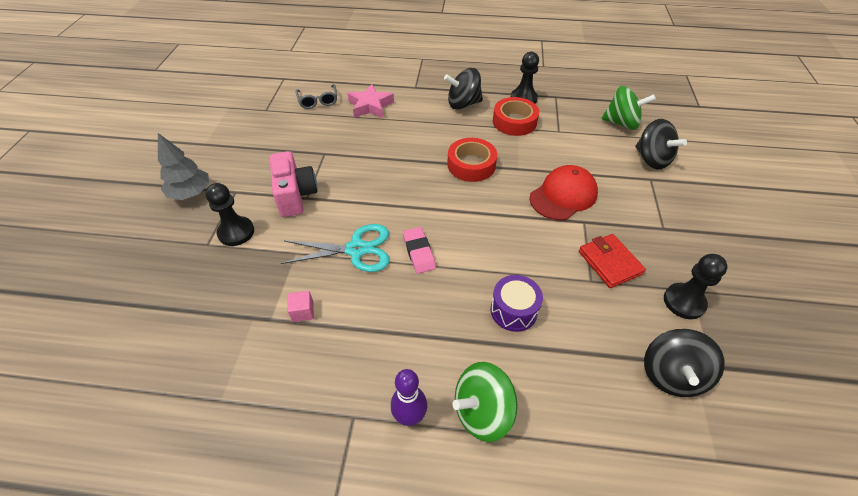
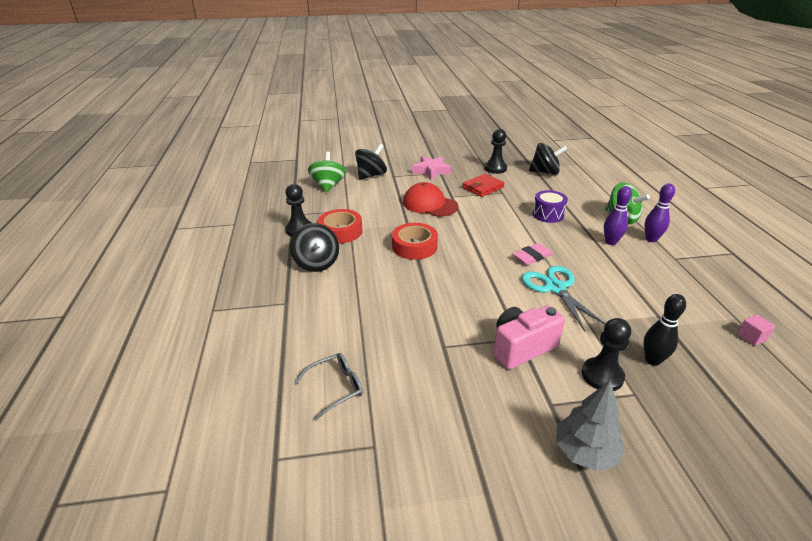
camera: 105 degrees left, 15 degrees down
pink cube [287,291,314,322] -> pink cube moved to [737,315,775,346]
pink star [348,84,394,118] -> pink star moved to [412,156,451,180]
none -> purple bowling pin [604,186,632,245]
none -> black bowling pin [643,294,686,366]

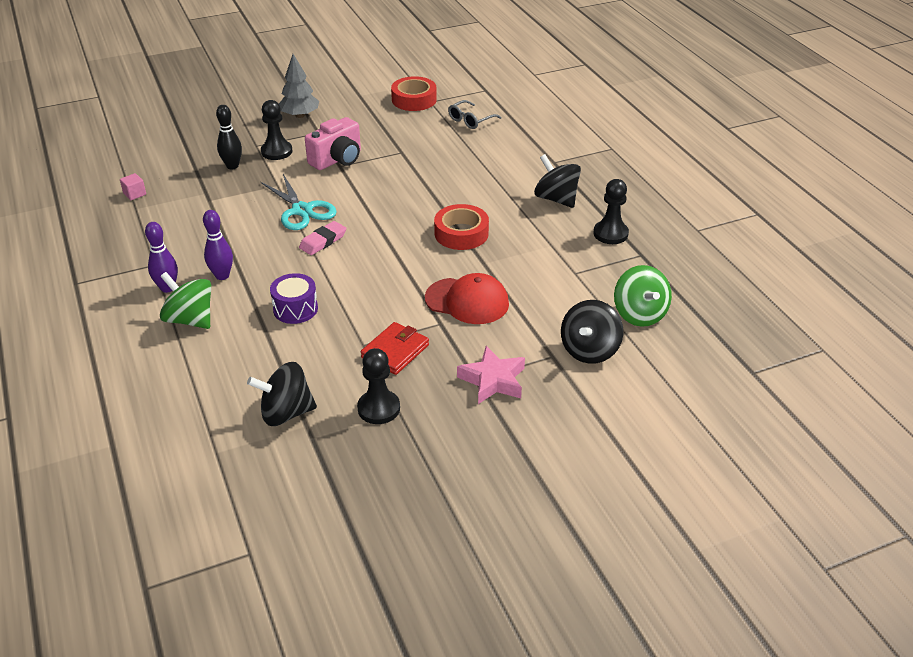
camera: 165 degrees right, 5 degrees up
red tape [318,209,362,243] -> red tape moved to [391,76,437,111]

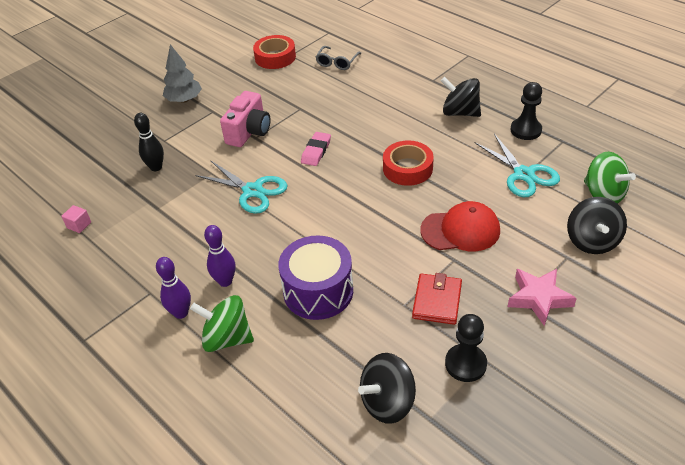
camera: 20 degrees left, 5 degrees up
black pawn [261,100,293,160] -> none
purple drum [270,273,318,324] -> purple drum [278,235,353,320], size x1.61
pink eraser [299,221,346,255] -> pink eraser moved to [301,132,331,166]
none -> turquoise scissors [474,134,560,197]

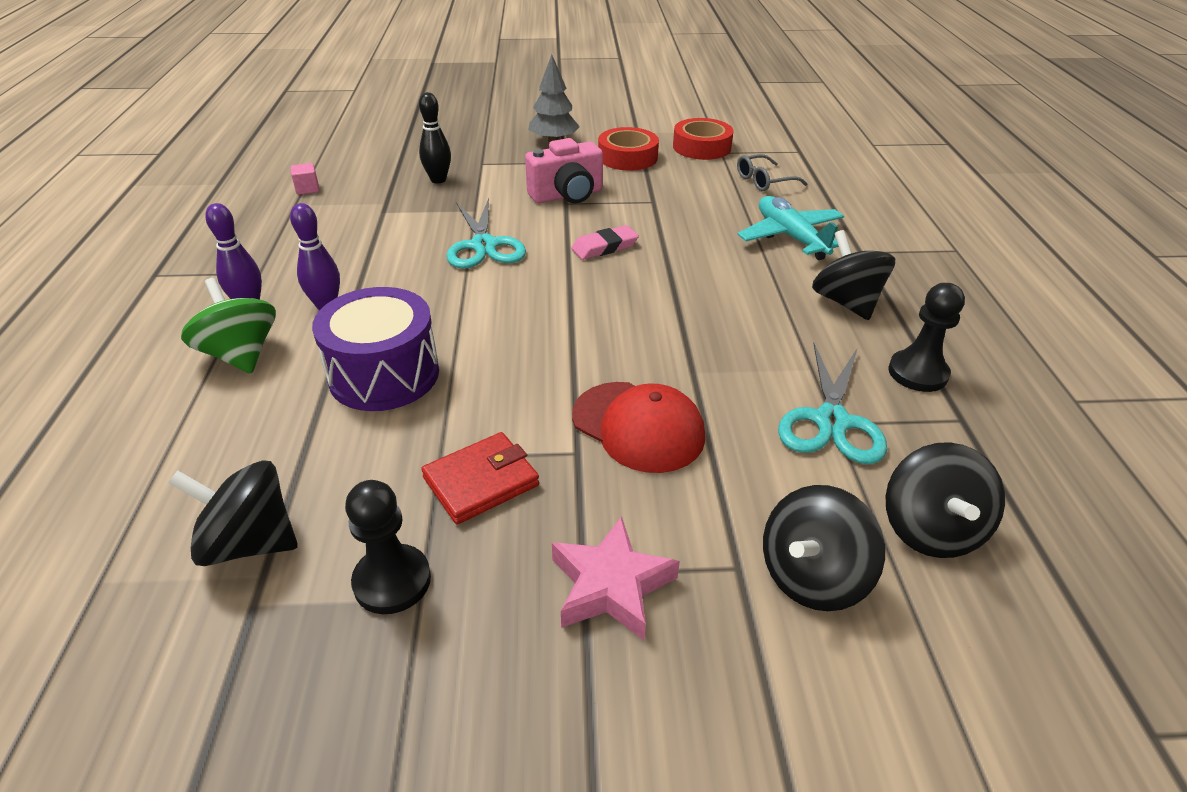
camera: 40 degrees right, 5 degrees down
red tape [383,140,434,186] -> red tape moved to [598,127,659,171]
green spinning top [584,152,636,204] -> black spinning top [886,442,1005,558]
none -> turquoise plane [737,196,844,260]

